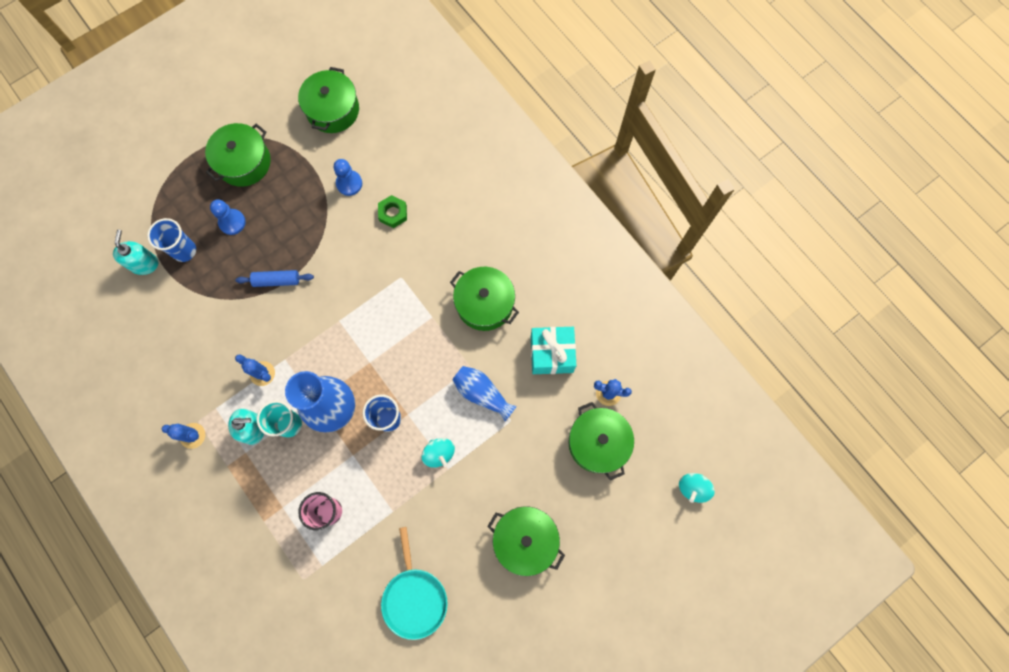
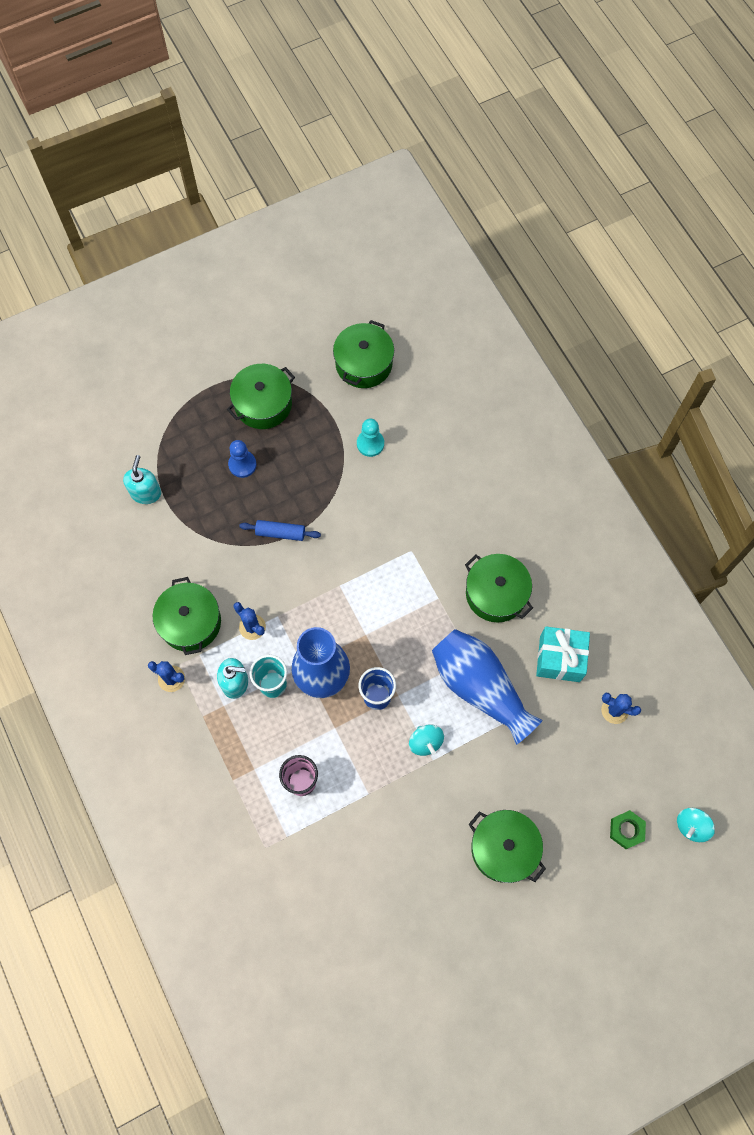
camera: 10 degrees right, 5 degrees down
blue cup [147,218,196,262] -> none
blue pawn [334,159,362,196] -> turquoise pawn [357,419,384,457]
green nut [378,195,407,228] -> green nut moved to [610,810,646,849]
turquoise pan [381,527,447,640] -> none
blue vase [452,366,517,421] -> blue vase [432,629,543,745], size x1.73
green pot [568,402,634,480] -> green pot moved to [153,577,221,655]

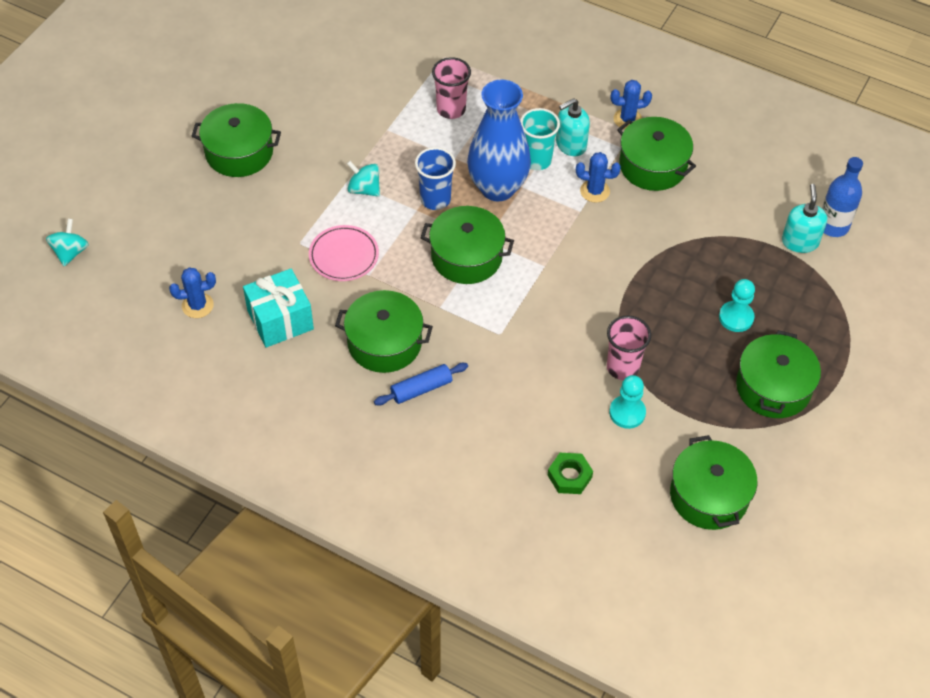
camera: 145 degrees right, 15 degrees down
turquoise soap dispenser [123,455,161,504] -> turquoise soap dispenser turned 150 degrees counterclockwise [782,184,827,253]
blue pawn [228,440,257,478] -> turquoise pawn [719,279,755,332]
blue rolling pin [239,520,321,541] -> blue rolling pin moved to [374,363,468,406]
blue vase [432,629,543,745] -> pink plate [309,225,379,281]
green nut [610,810,646,849] -> green nut moved to [548,453,593,494]
none -> green pot [421,206,514,284]
none -> pink cup [607,315,651,380]
none -> blue bottle [822,157,863,237]

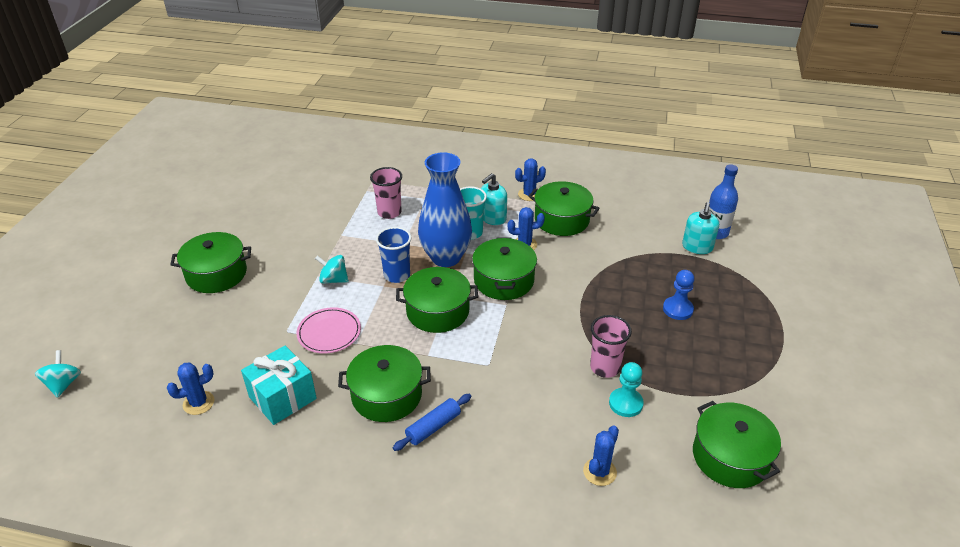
camera: 15 degrees left, 15 degrees down
green nut [548,453,593,494] -> blue cactus [583,426,619,486]
turquoise pawn [719,279,755,332] -> blue pawn [663,270,694,320]
green pot [736,330,821,418] -> green pot moved to [472,237,537,300]
turquoise soap dispenser [782,184,827,253] -> turquoise soap dispenser turned 150 degrees counterclockwise [682,202,719,254]

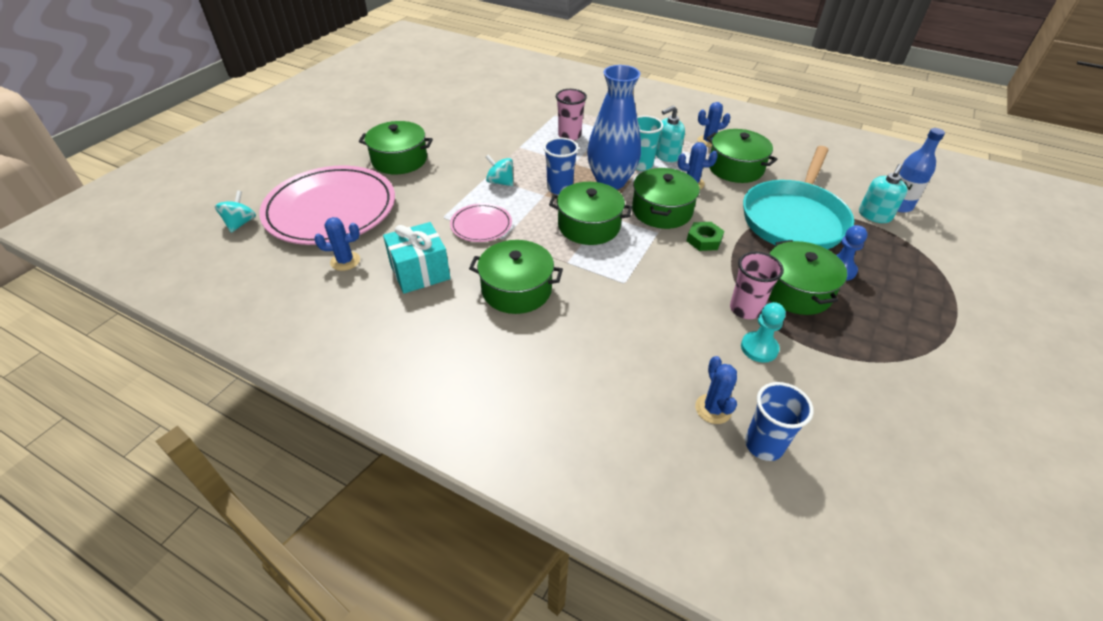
camera: 15 degrees right, 5 degrees up
blue rolling pin [393,394,471,451] -> none
blue cactus [583,426,619,486] -> blue cactus turned 60 degrees counterclockwise [695,356,737,424]
green pot [693,401,781,488] -> green pot moved to [768,240,847,315]
none -> pink plate [259,166,395,245]
none -> green nut [687,222,724,251]
none -> turquoise pan [743,146,854,249]
none -> blue cup [745,382,814,461]

